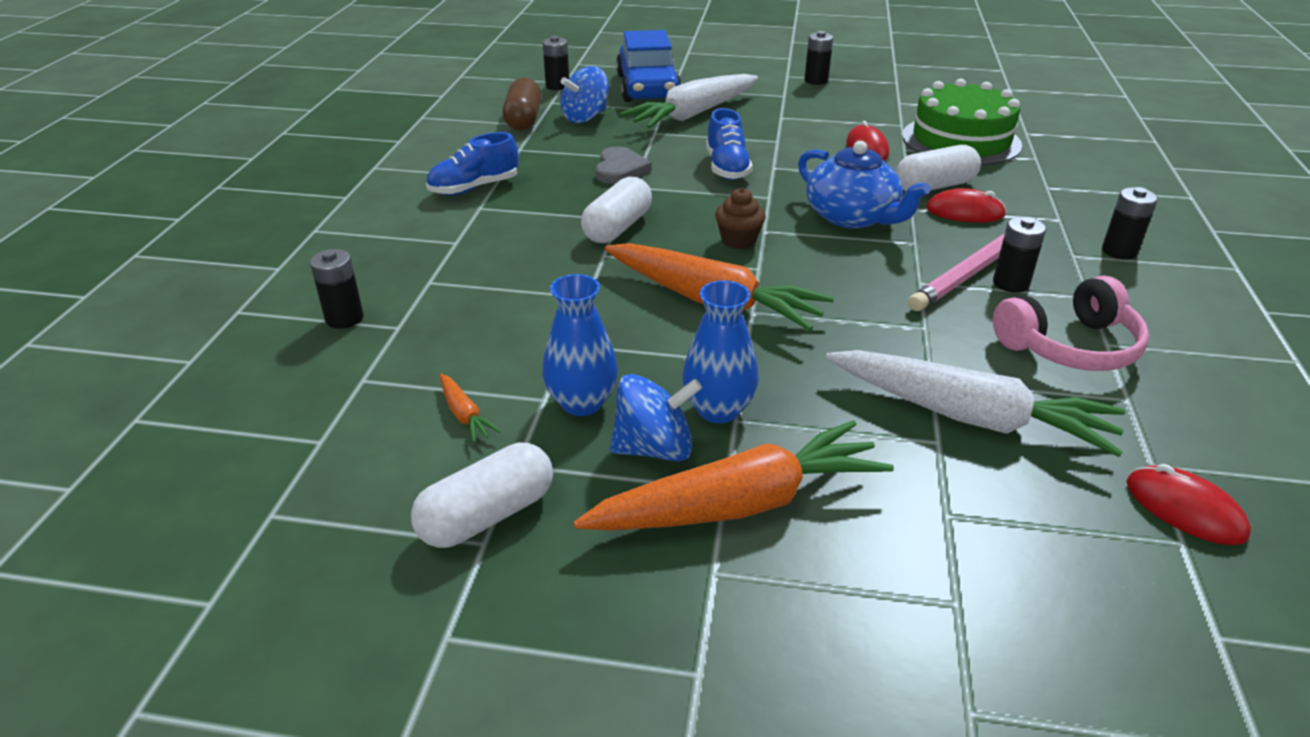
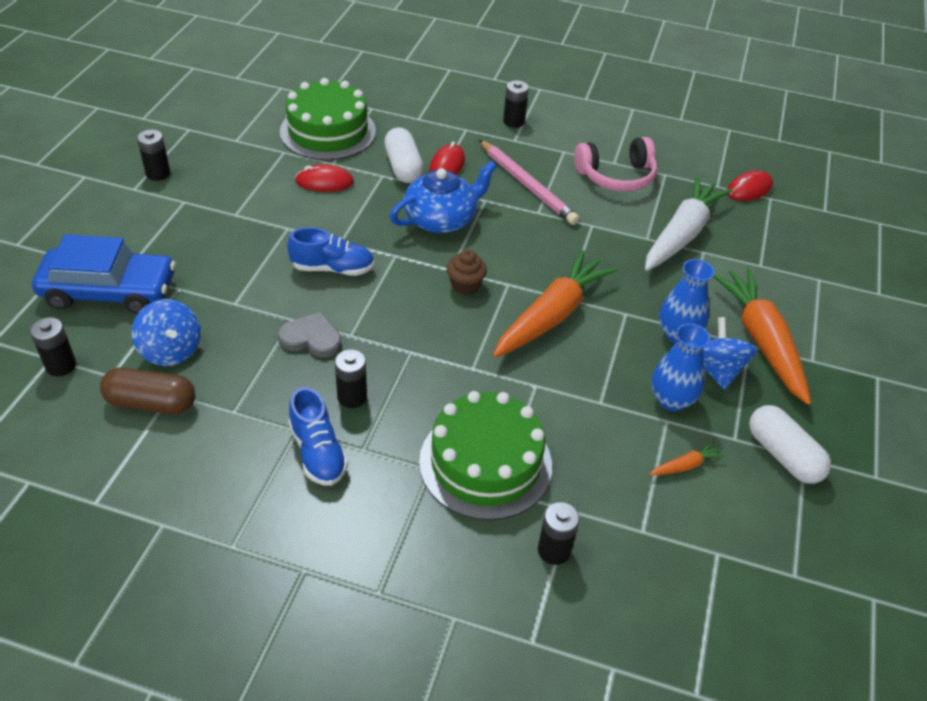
camera: 85 degrees left, 10 degrees up
white capsule [581,177,652,243] -> none
white carrot [620,74,758,129] -> none
black battery [993,217,1046,293] -> black battery moved to [335,349,367,408]
pink headphones [993,276,1149,371] -> pink headphones turned 90 degrees clockwise [574,137,657,192]
none -> green cake [419,391,552,520]

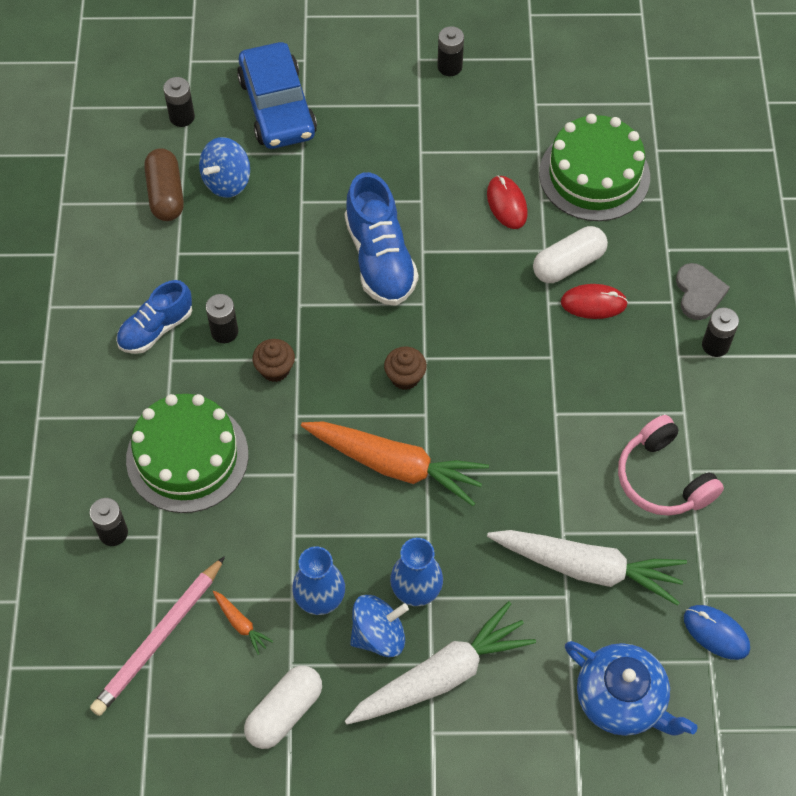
camera: 75 degrees right, 15 degrees up
grey heart [278,312,341,358] -> grey heart moved to [676,263,730,320]
blue shoe [287,227,374,276] -> blue shoe [345,172,418,306], size x1.52
blue teapot [390,161,497,233] -> blue teapot moved to [565,641,698,736]
pink pencil [479,140,579,225] -> pink pencil moved to [90,556,225,716]
orange carrot [713,268,811,405] -> white carrot [345,601,536,724]
red mouse [727,170,773,201] -> blue mouse [684,605,750,660]
none -> brown cupcake [252,339,295,382]

